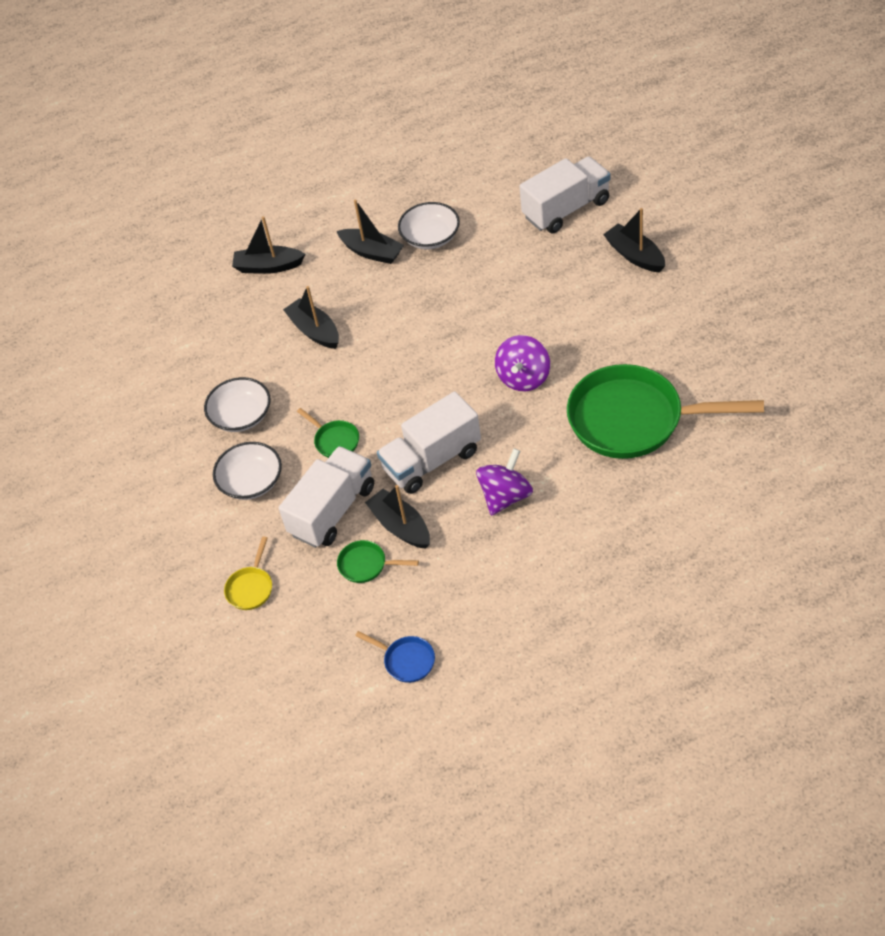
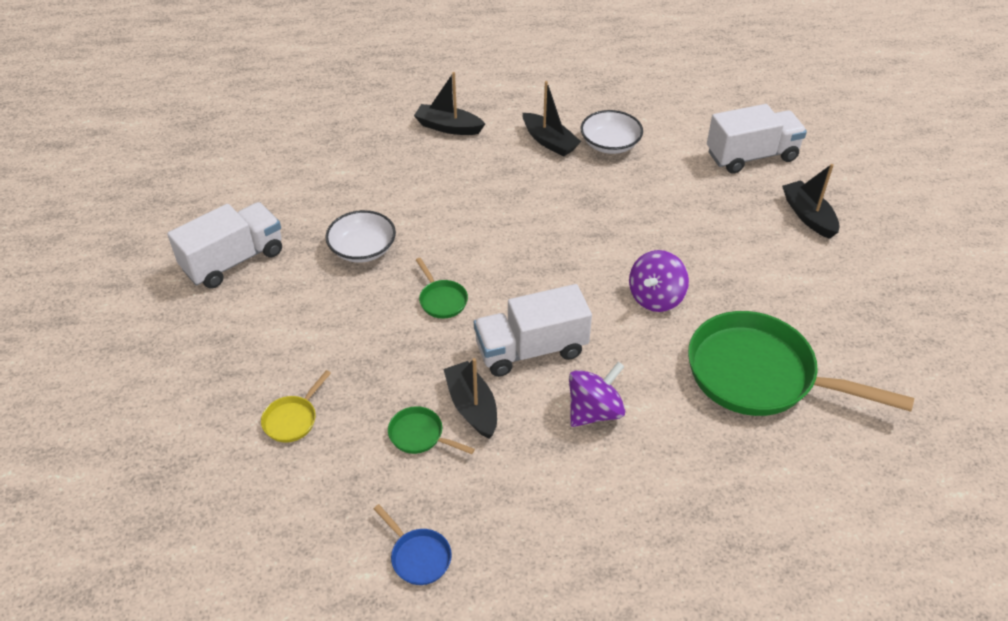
camera: 10 degrees right, 5 degrees down
white bowl [213,442,282,500] -> none
white truck [279,446,374,548] -> white truck moved to [167,202,282,288]
black boat [283,286,339,349] -> none

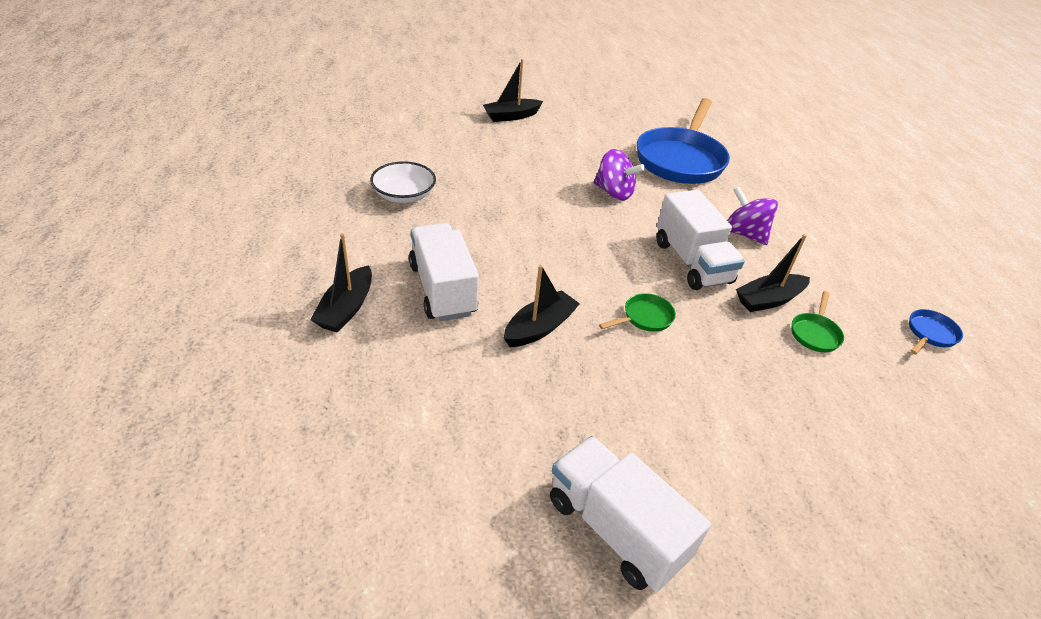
camera: 95 degrees left, 5 degrees down
yellow pan [261,370,331,443] -> none
white bowl [325,210,396,263] -> none
black boat [523,81,581,157] -> black boat moved to [504,265,580,347]
green pan [688,311,914,416] -> blue pan [637,98,730,184]
white truck [707,104,807,174] -> white truck moved to [409,223,479,321]

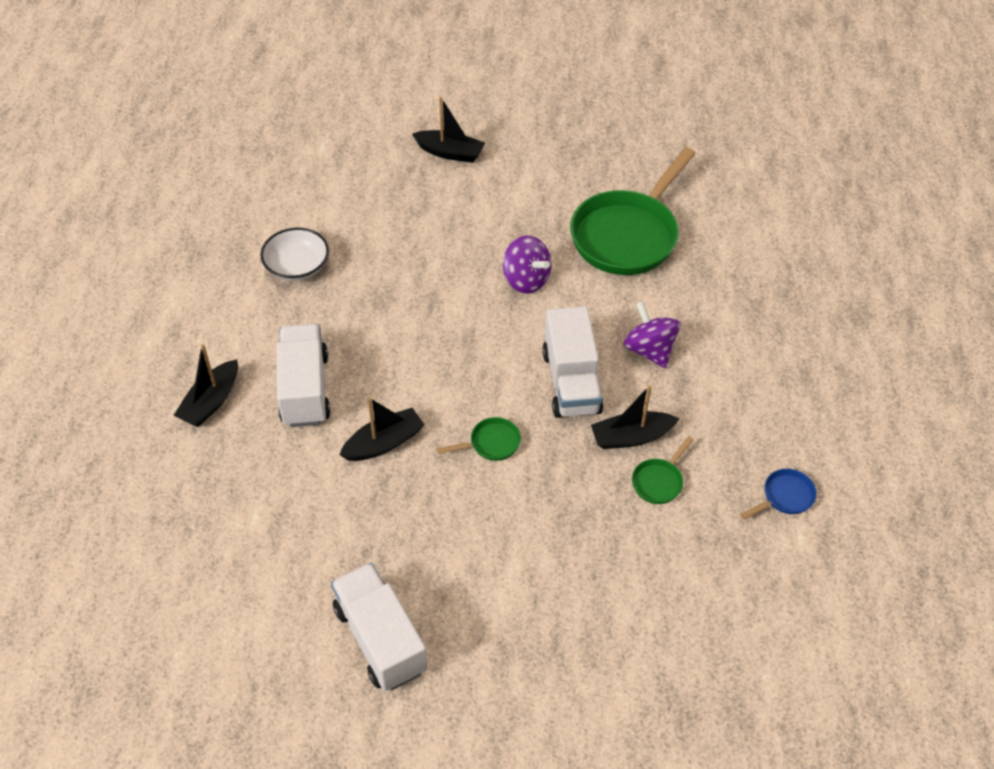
camera: 15 degrees right, 10 degrees up
black boat [483,59,543,122] -> black boat turned 150 degrees counterclockwise [412,97,485,163]
blue pan [637,98,730,184] -> green pan [570,147,696,275]

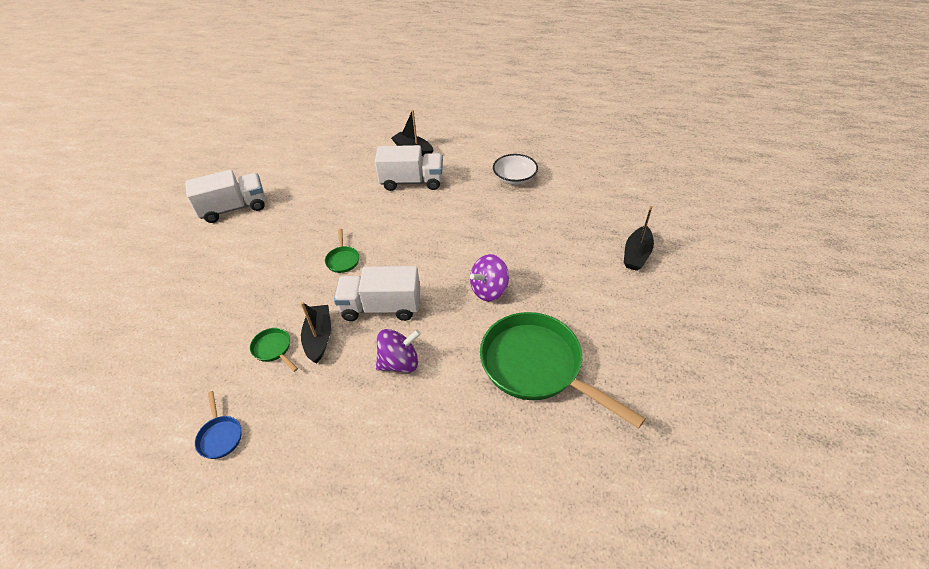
camera: 100 degrees right, 5 degrees down
black boat [339,397,425,461] -> none

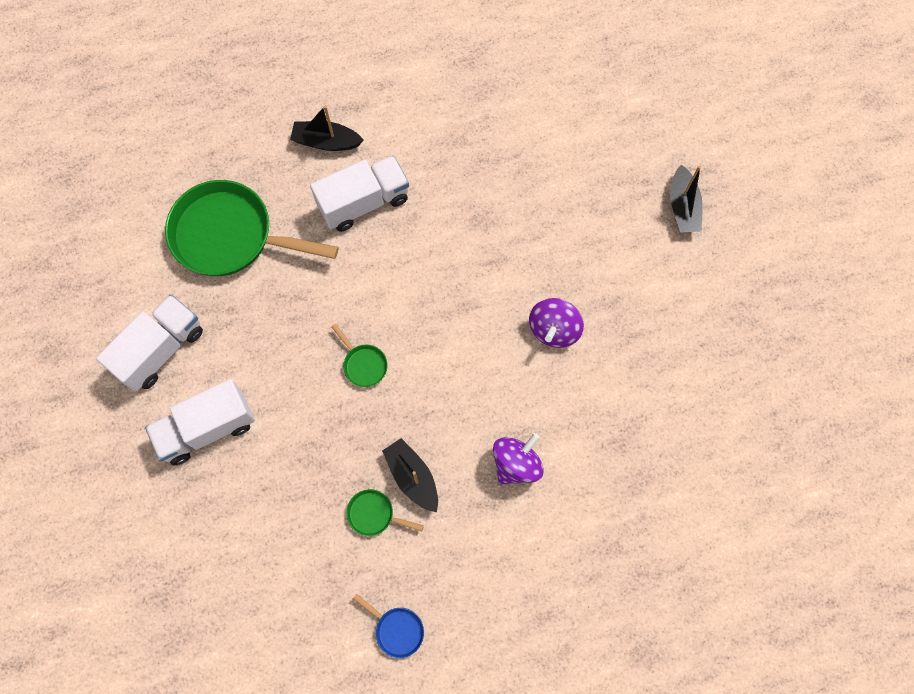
camera: 30 degrees left, 25 degrees up
white truck [334,266,420,321] -> white truck moved to [145,379,255,465]
green pan [480,312,646,429] -> green pan moved to [165,180,339,276]
white bowl [493,154,538,185] -> none

